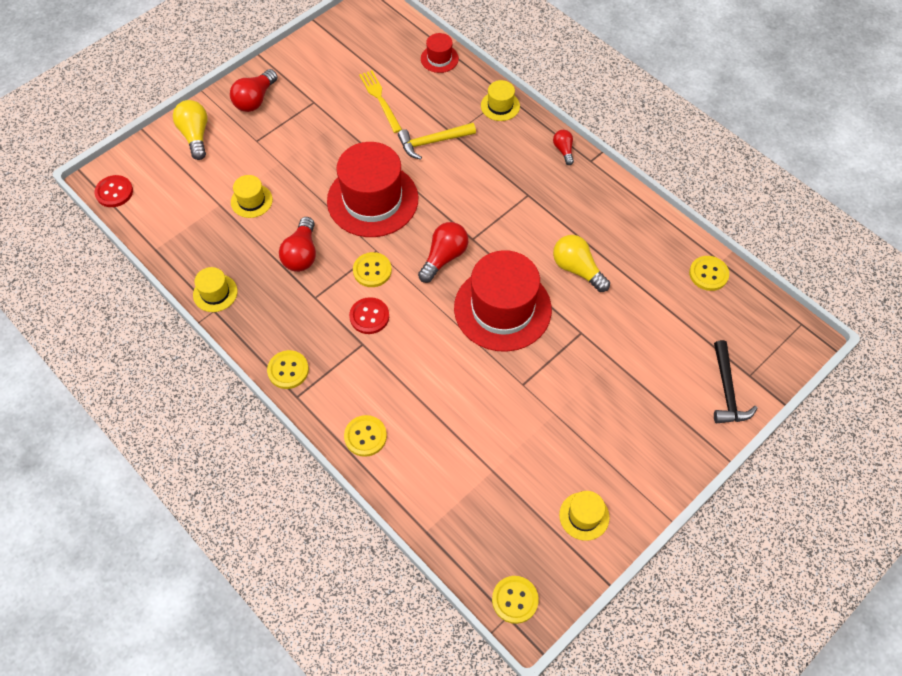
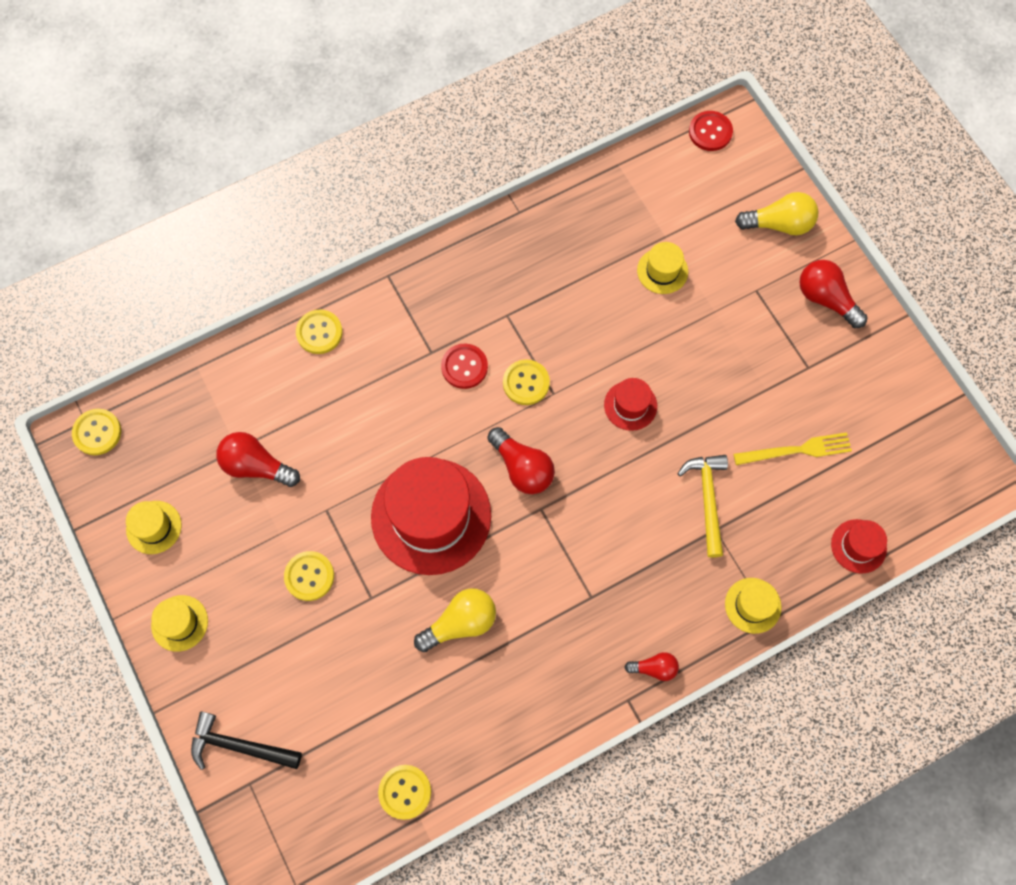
camera: 105 degrees right, 10 degrees up
yellow hat [193,267,237,312] -> yellow hat moved to [151,595,208,652]
yellow button [267,350,309,389] -> yellow button moved to [284,551,334,601]
red light bulb [279,217,316,272] -> red light bulb moved to [216,432,300,487]
red hat [327,142,418,237] -> red hat [604,378,657,431], size x0.46

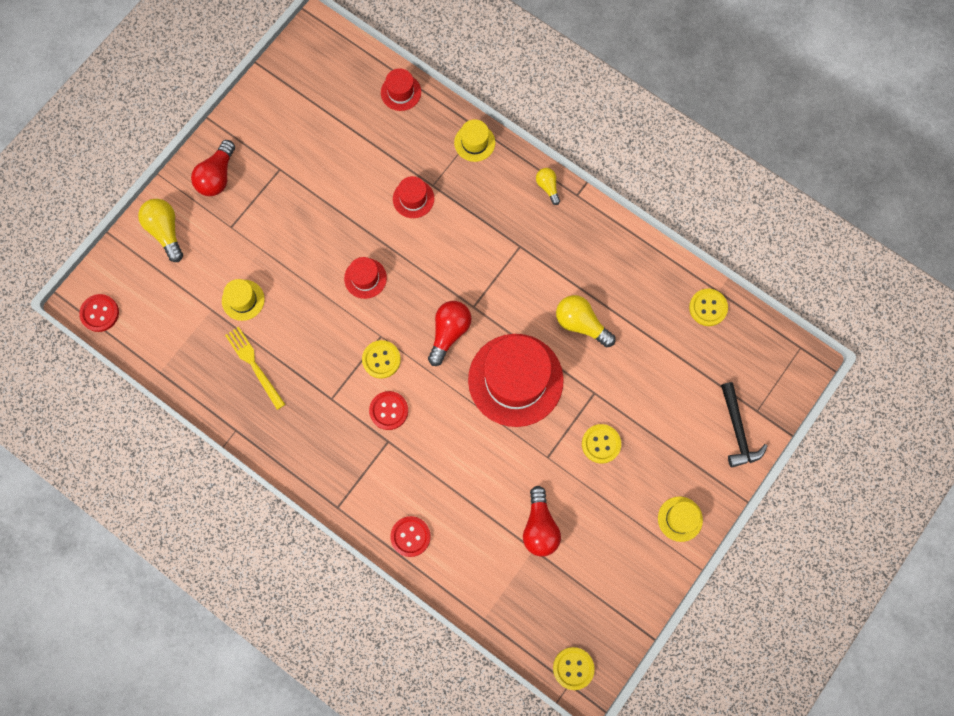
camera: 115 degrees left, 5 degrees up
yellow hat [126,501,182,554] -> none
yellow button [296,310,343,354] -> red button [390,516,431,557]
red light bulb [624,652,679,681] -> yellow light bulb [536,168,560,205]
yellow hammer [678,455,728,558] -> red hat [393,176,434,218]
yellow fork [733,432,852,465] -> yellow fork moved to [225,327,285,410]

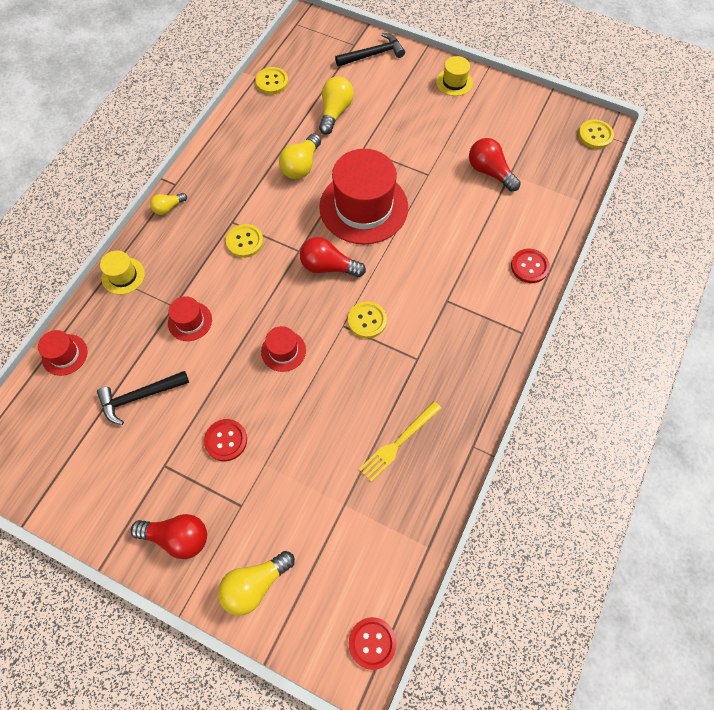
camera: 100 degrees left, 10 degrees down
yellow hat [222,279,265,321] -> none
red button [369,391,408,430] -> red button moved to [204,419,247,461]
red light bulb [523,486,561,557] -> red light bulb turned 120 degrees counterclockwise [469,138,521,192]
yellow button [582,424,621,464] -> yellow button moved to [226,224,263,258]
none -> black hammer [97,371,189,425]
none -> yellow light bulb [319,77,354,134]

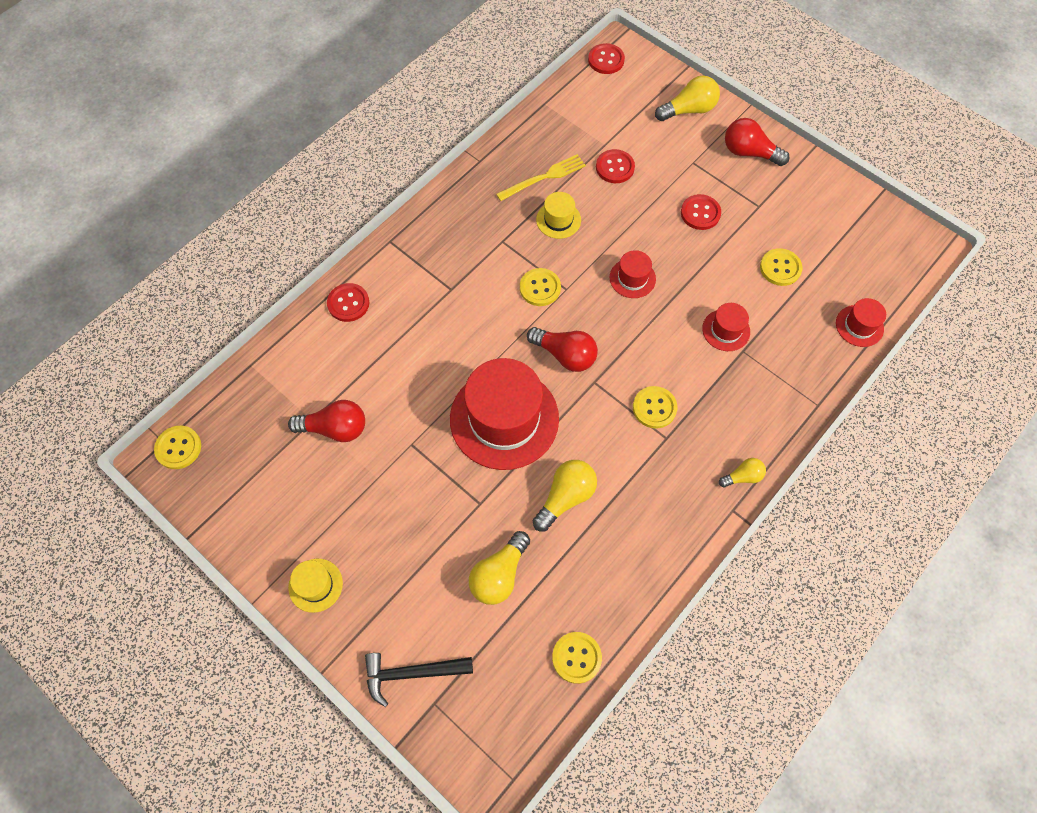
camera: 165 degrees left, 0 degrees up
black hammer [97,371,189,425] -> yellow button [760,248,803,286]
yellow hat [100,250,145,295] -> yellow hat moved to [536,192,581,239]
red light bulb [469,138,521,192] -> red light bulb turned 60 degrees counterclockwise [288,400,365,442]
none -> red button [596,149,635,183]

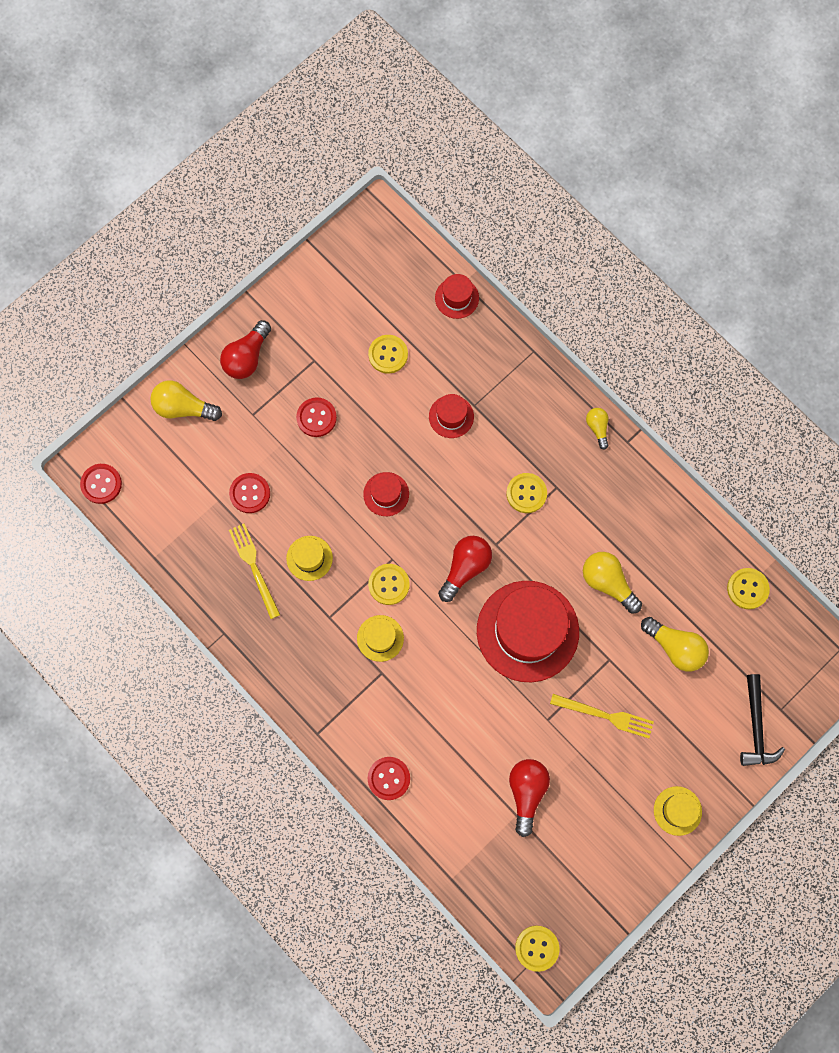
camera: 85 degrees left, 10 degrees up
yellow light bulb [655,76,720,121] -> yellow light bulb turned 60 degrees counterclockwise [150,380,222,421]
none -> yellow hat [357,615,404,662]
none -> yellow fork [550,694,654,738]

